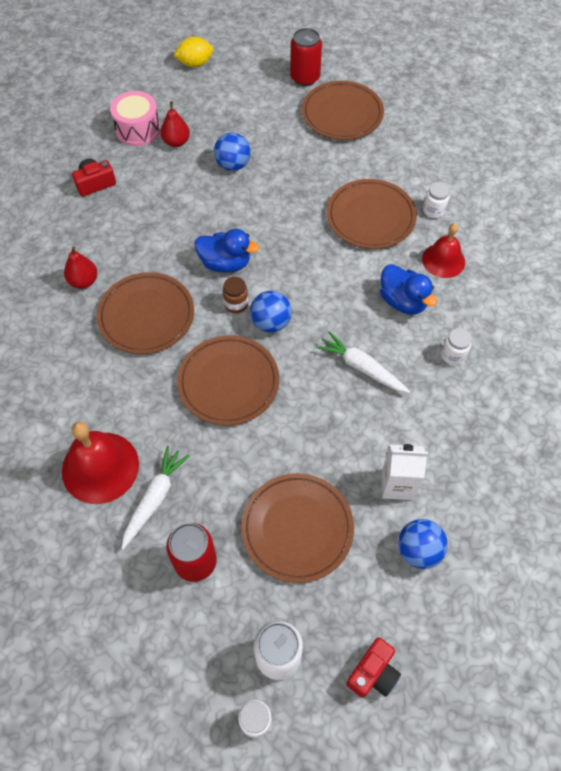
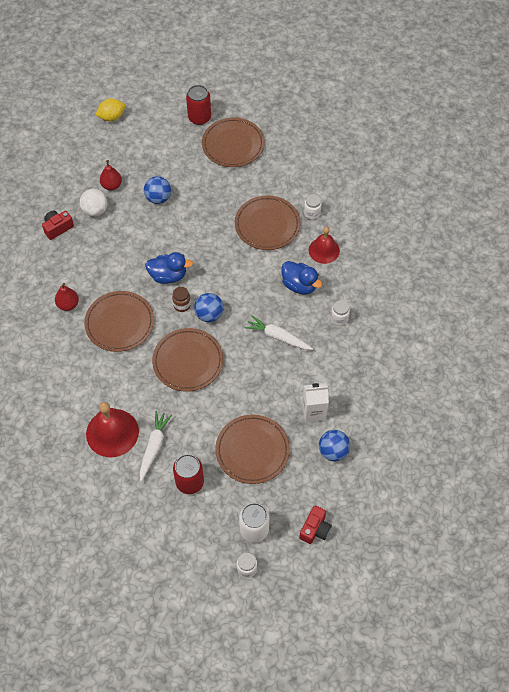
camera: 10 degrees left, 0 degrees up
pink drum [110,91,160,146] -> none
none -> white ball [80,189,108,217]

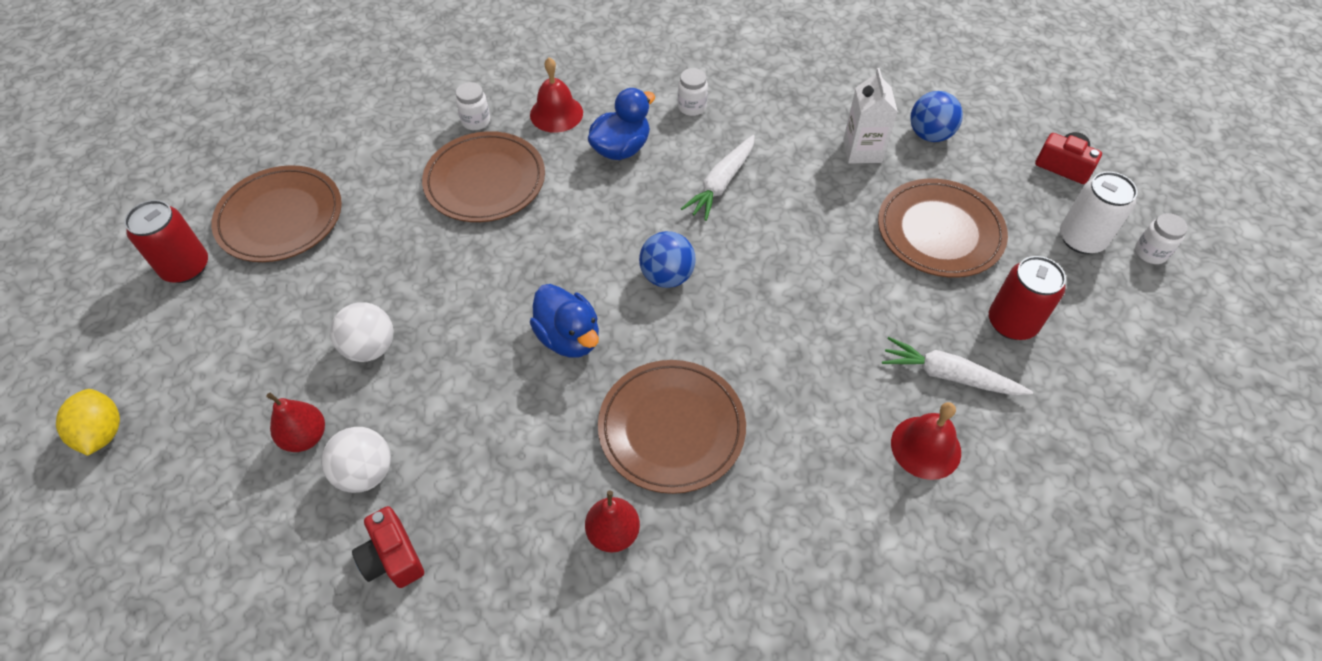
camera: 85 degrees left, 5 degrees down
red bell [86,402,139,457] -> red bell [891,402,961,480], size x0.65
blue ball [144,176,171,204] -> white ball [330,302,393,362]
blue duck [145,252,193,284] -> blue duck turned 135 degrees clockwise [530,284,599,358]
brown plate [152,328,223,392] -> none
brown jar [172,287,191,312] -> none

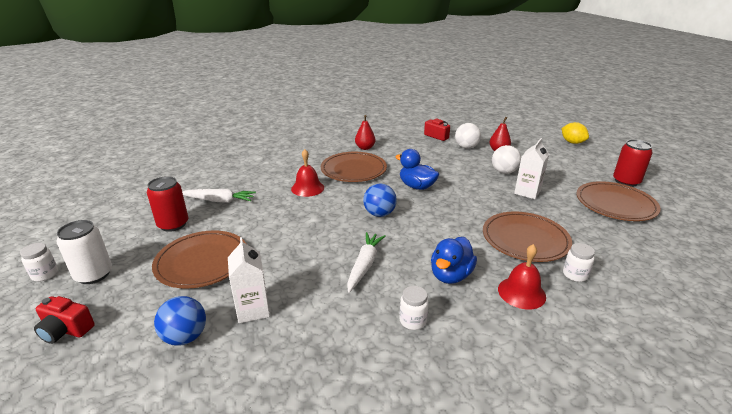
camera: 165 degrees right, 25 degrees down
red bell [891,402,961,480] -> red bell moved to [291,149,324,197]
none -> white carton [514,138,549,199]

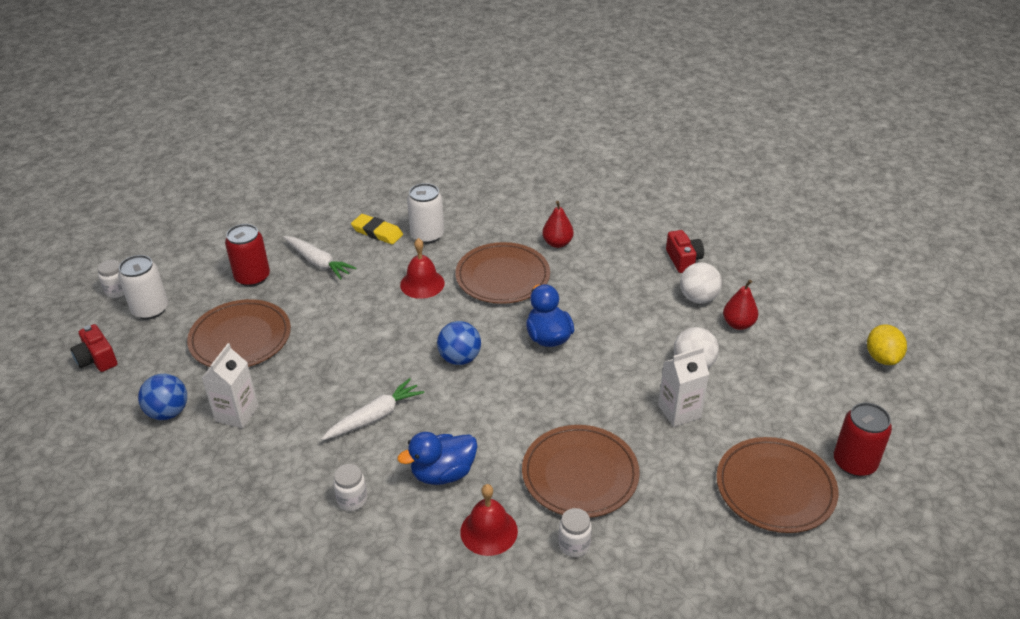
camera: 35 degrees right, 10 degrees up
none -> yellow eraser [351,214,403,244]
none -> white can [407,183,444,244]

